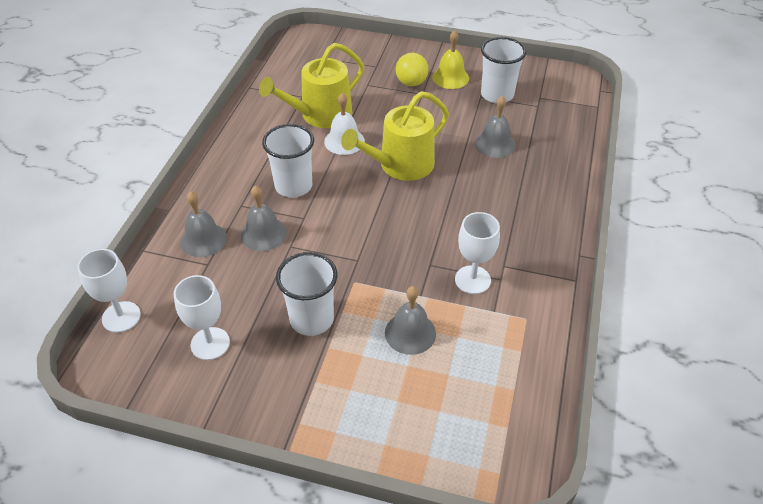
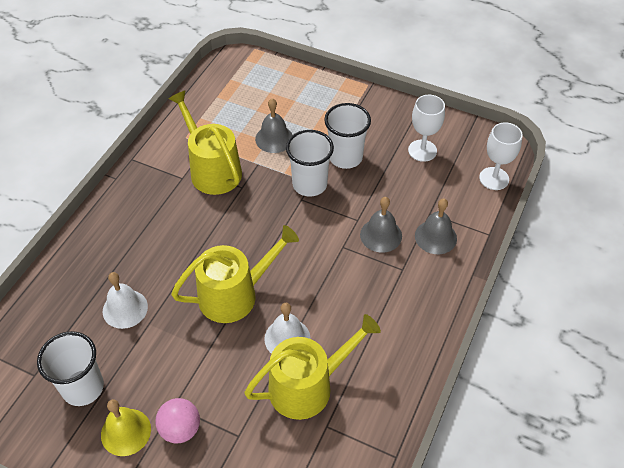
camera: 170 degrees left, 5 degrees up
white cup [262,124,314,198] -> white cup moved to [286,130,334,197]
yellow ball [396,53,429,86] -> pink ball [155,398,200,444]
white goblet [455,212,500,294] -> yellow watering can [168,90,242,195]
grey bell [475,96,515,158] -> white bell [103,272,148,329]

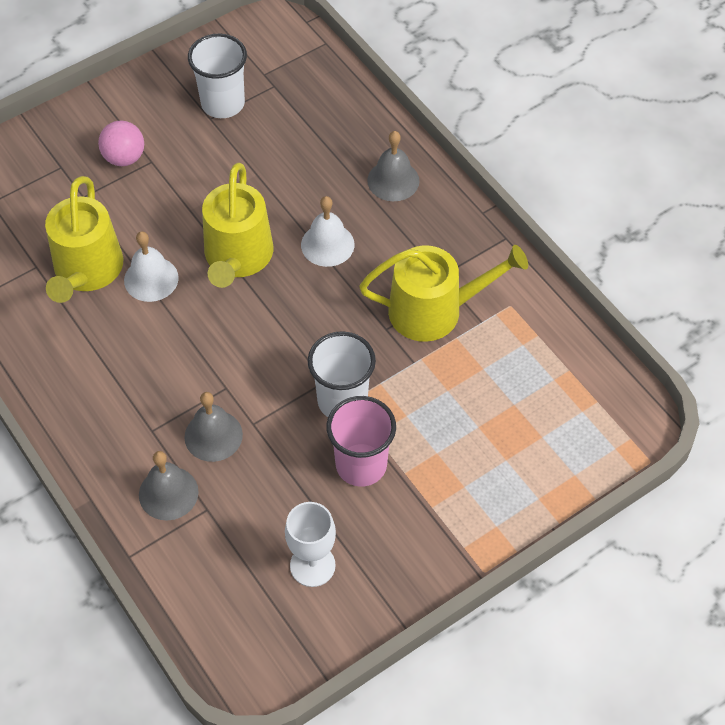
camera: 120 degrees right, 5 degrees up
yellow bell [101,399,151,456] -> none
white bell [103,272,148,329] -> white bell moved to [301,196,355,267]
grey bell [255,98,293,153] -> grey bell moved to [367,131,419,201]
white cup [324,103,371,169] -> pink cup [326,396,396,487]
white goblet [479,122,523,190] -> none

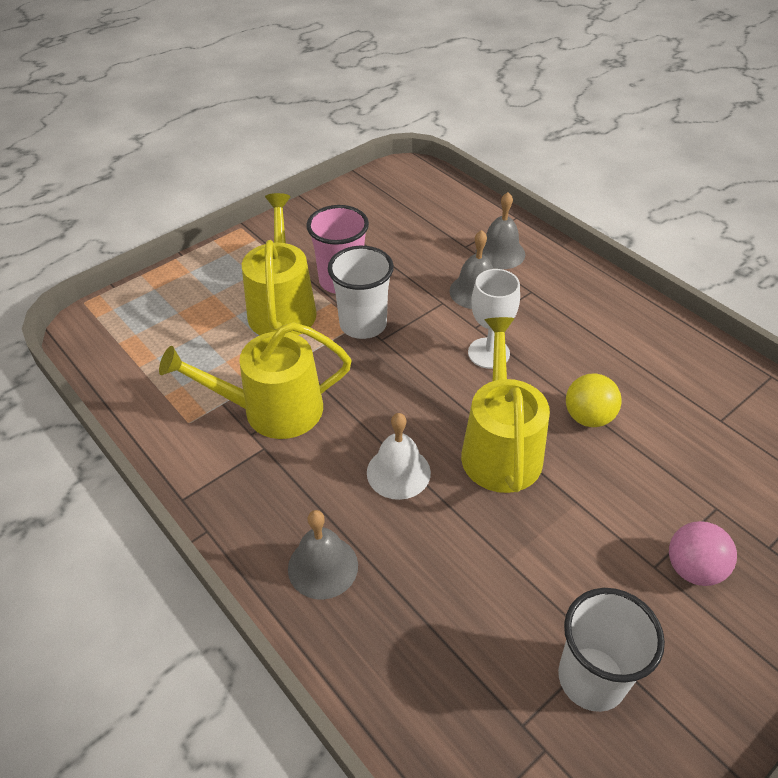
camera: 175 degrees right, 10 degrees down
yellow watering can [45,176,123,303] -> yellow watering can moved to [242,193,317,335]
white bell [124,231,179,302] -> yellow ball [566,374,622,427]
white goblet [285,502,336,587] -> white goblet moved to [468,269,520,369]

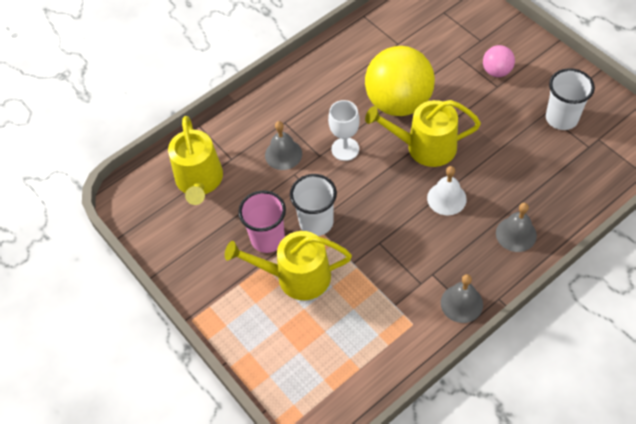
camera: 85 degrees left, 10 degrees up
yellow watering can [159,322,352,439] -> yellow watering can moved to [168,116,223,205]
grey bell [476,192,525,269] -> grey bell moved to [441,274,483,323]
yellow ball [566,374,622,427] -> yellow ball [365,46,435,116], size x2.13

